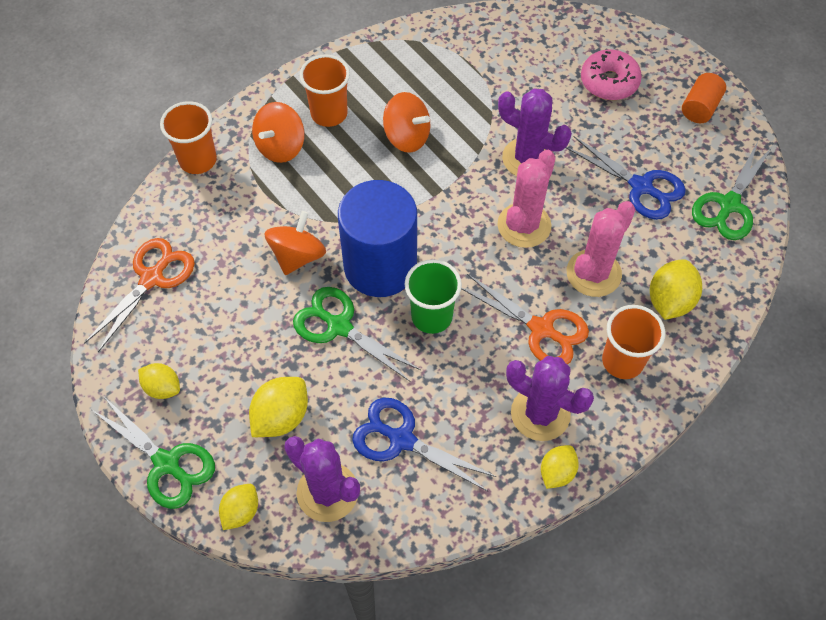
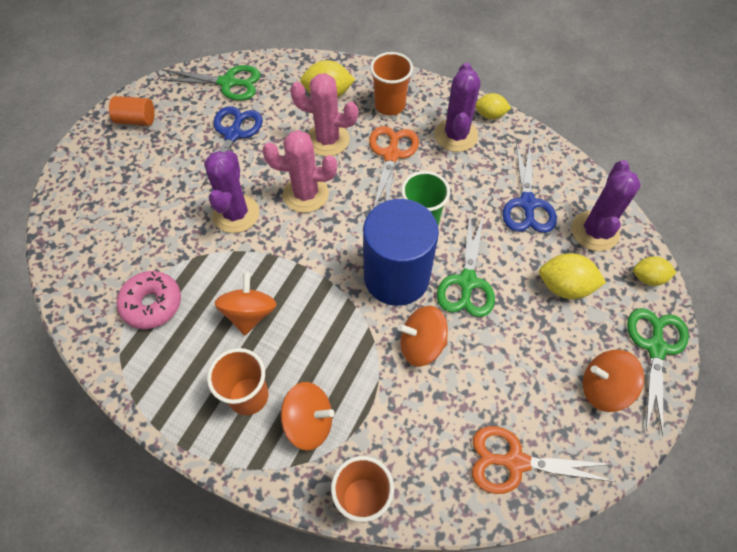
camera: 115 degrees left, 0 degrees up
yellow lemon [138,363,180,399] -> orange spinning top [583,350,644,412]
pink donut [581,50,642,100] -> pink donut moved to [117,271,181,329]

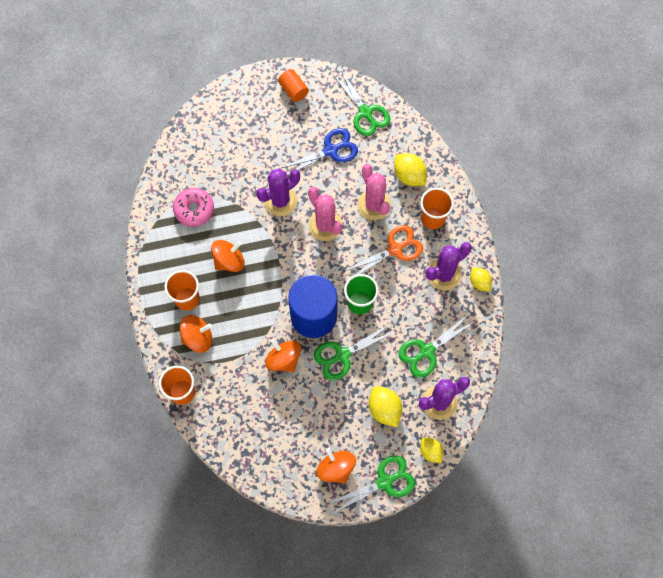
camera: 50 degrees right, 10 degrees up
orange spinning top [281,382,335,451] -> orange spinning top turned 75 degrees counterclockwise [180,315,212,353]
orange scissors [472,426,616,494] -> none
blue scissors [502,142,557,233] -> green scissors [398,315,476,378]

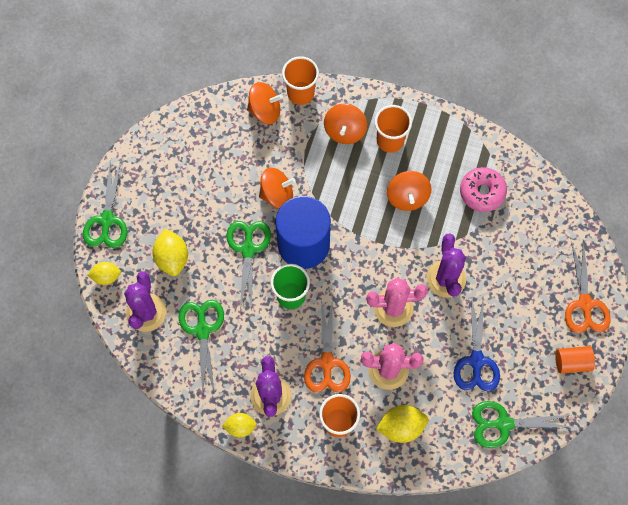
camera: 120 degrees right, 0 degrees up
orange spinning top [317,448,356,484] -> orange spinning top moved to [247,82,283,124]
yellow lemon [369,386,402,427] -> yellow lemon turned 75 degrees clockwise [153,229,188,276]
none -> orange scissors [565,240,611,333]

